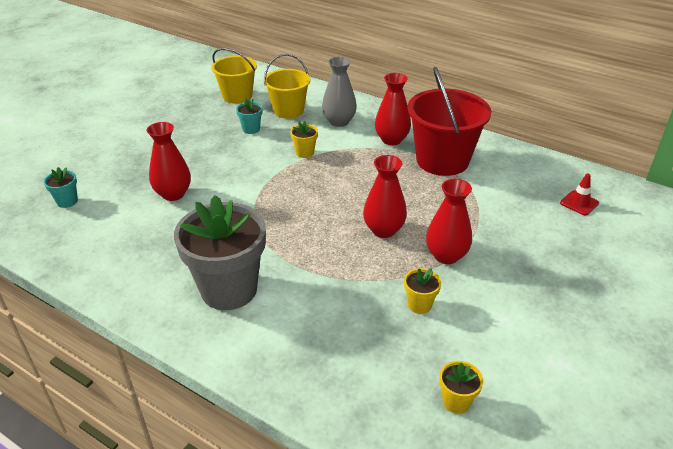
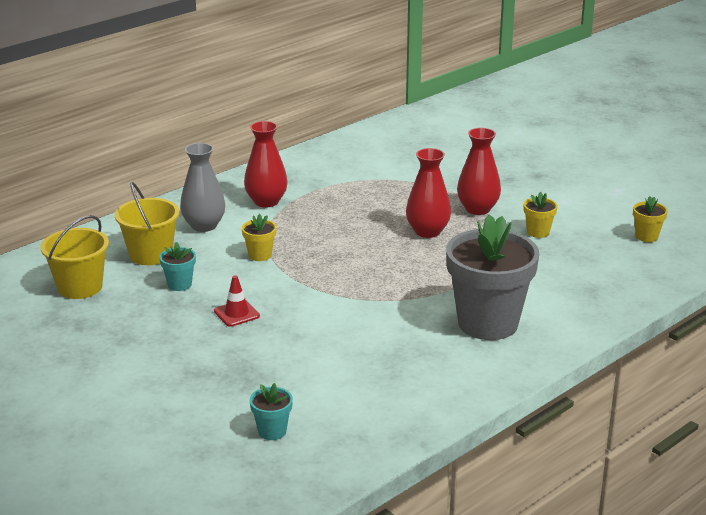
camera: 75 degrees left, 10 degrees down
red vase [147,122,191,201] -> none
red bucket [407,67,491,176] -> none
red traffic cone [560,173,599,216] -> red traffic cone moved to [214,275,260,327]

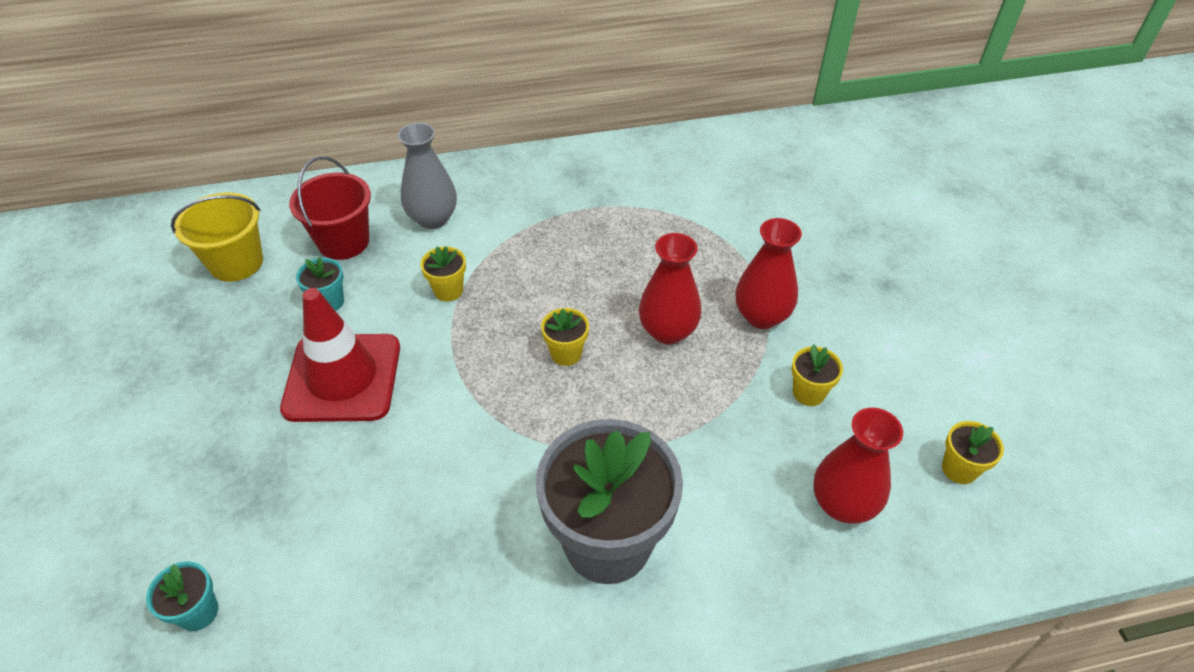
camera: 30 degrees right, 20 degrees up
yellow bucket [115,182,180,265] -> red bucket [289,156,371,260]
red traffic cone [214,275,260,327] -> red traffic cone [280,288,400,422], size x2.23
red vase [244,121,288,207] -> red vase moved to [813,408,903,524]
none -> yellow flower pot [541,308,589,366]

